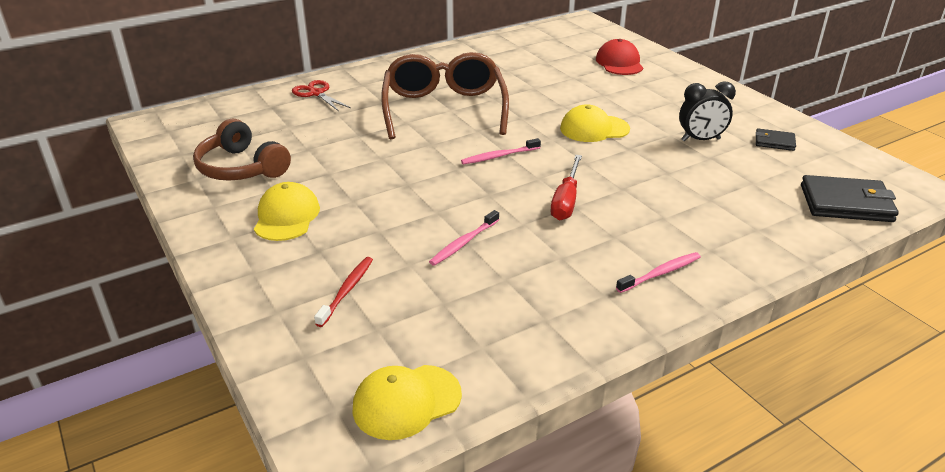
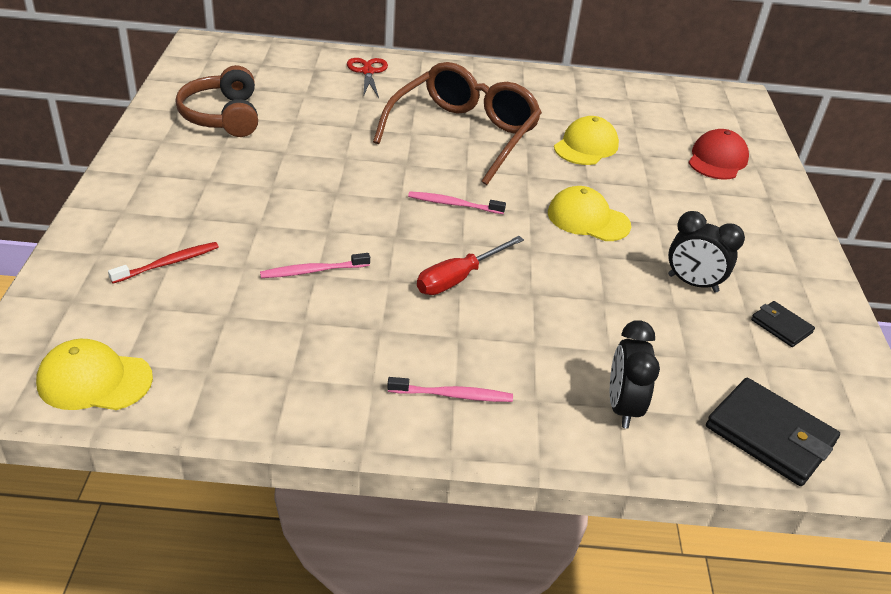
camera: 30 degrees right, 5 degrees up
yellow cap [254,182,320,241] -> yellow cap moved to [554,116,619,165]
none -> black clock [610,320,660,429]

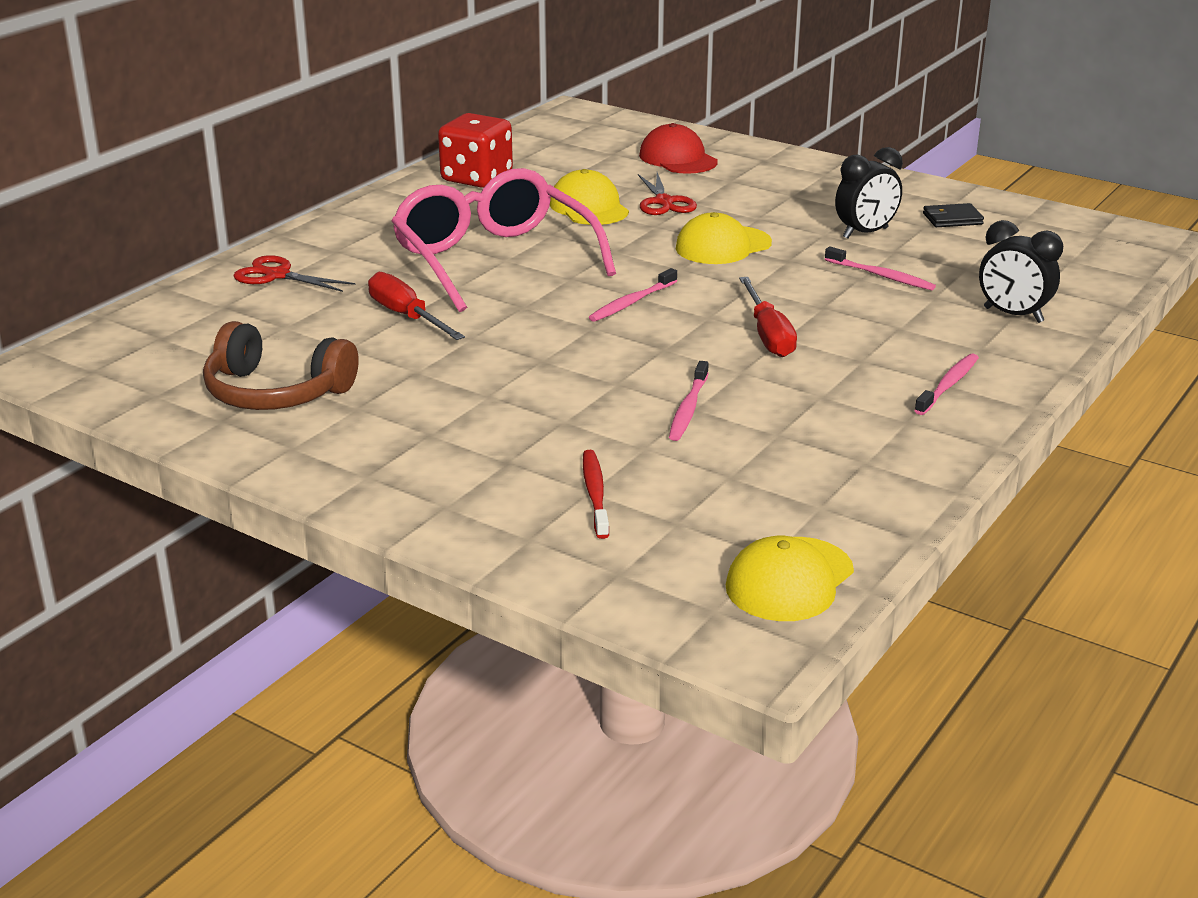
camera: 55 degrees left, 10 degrees down
brown glasses [373,62,542,185] -> pink glasses [392,168,616,312]
black wallet [706,378,840,486] -> none
none -> red screwdriver [368,272,465,340]
none -> red dice [438,113,513,188]
none -> red scissors [638,172,697,215]
none -> pink toothbrush [825,246,936,291]

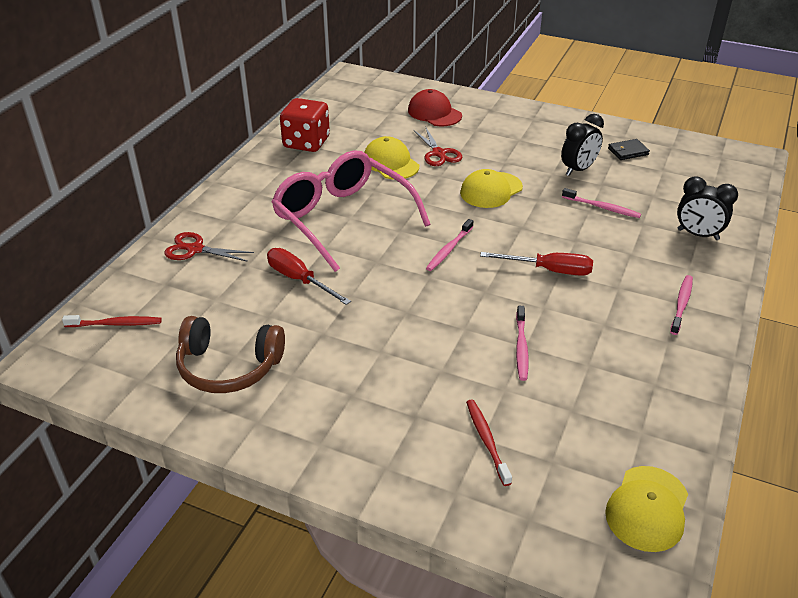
camera: 10 degrees left, 10 degrees up
red screwdriver [739,277,797,357] -> red screwdriver turned 60 degrees counterclockwise [480,252,593,276]
none -> red toothbrush [62,315,162,327]

